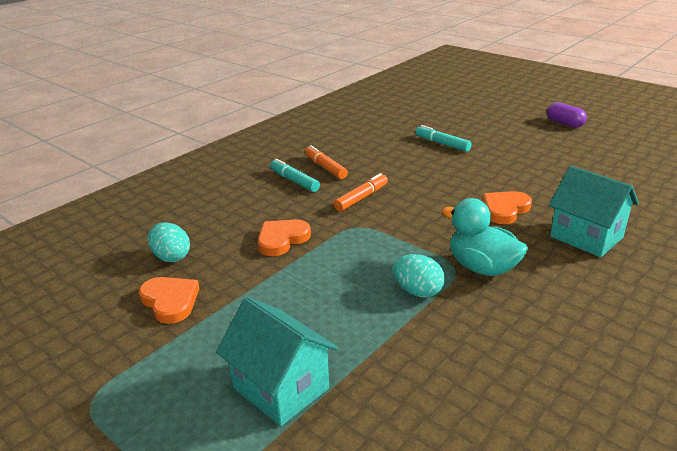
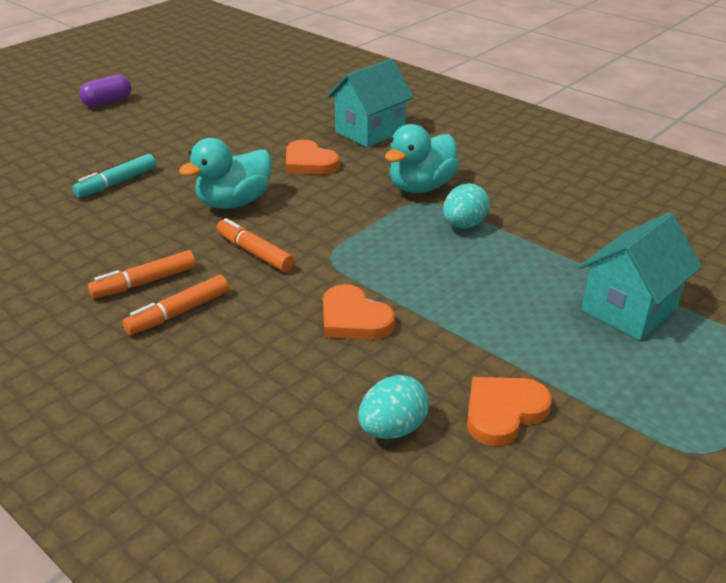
camera: 90 degrees left, 5 degrees up
turquoise marker [270,159,320,192] -> orange marker [122,275,229,335]
none -> turquoise duck [179,138,272,209]

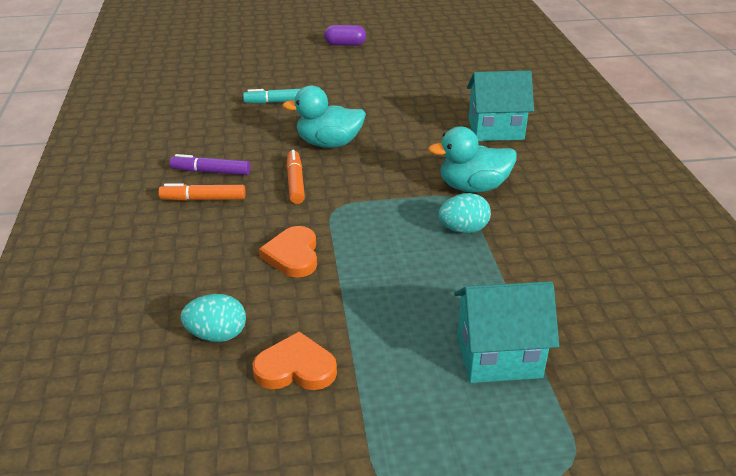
camera: 40 degrees right, 0 degrees up
orange marker [88,250,196,298] -> purple marker [170,154,250,175]
orange heart [286,139,340,174] -> none

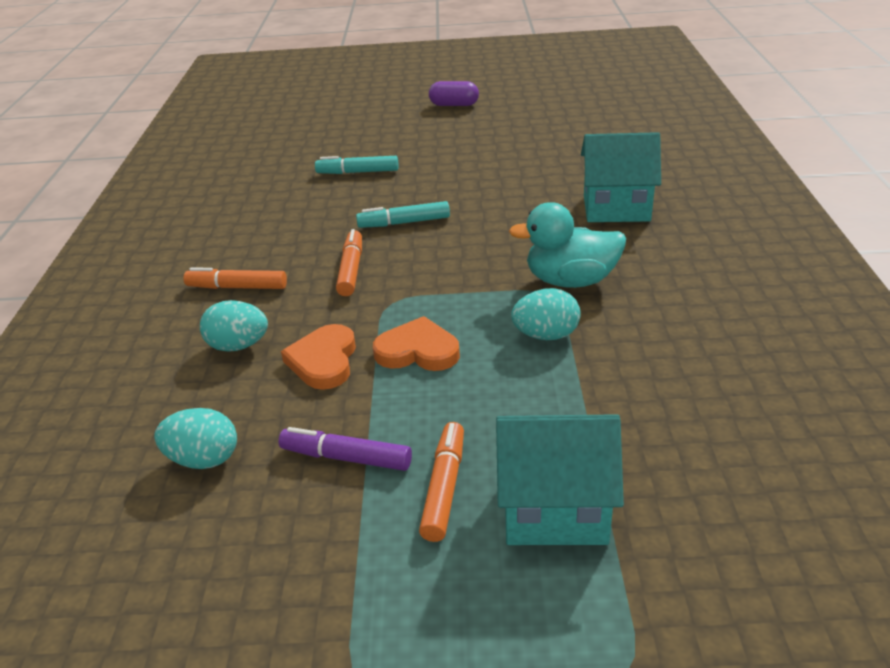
camera: 10 degrees right, 0 degrees up
purple marker [170,154,250,175] -> purple marker moved to [279,427,412,471]
orange heart [253,331,337,390] -> orange heart moved to [373,316,460,371]
turquoise duck [282,86,366,148] -> turquoise marker [356,201,450,228]
none -> turquoise egg [200,300,268,352]
none -> orange marker [419,422,464,542]

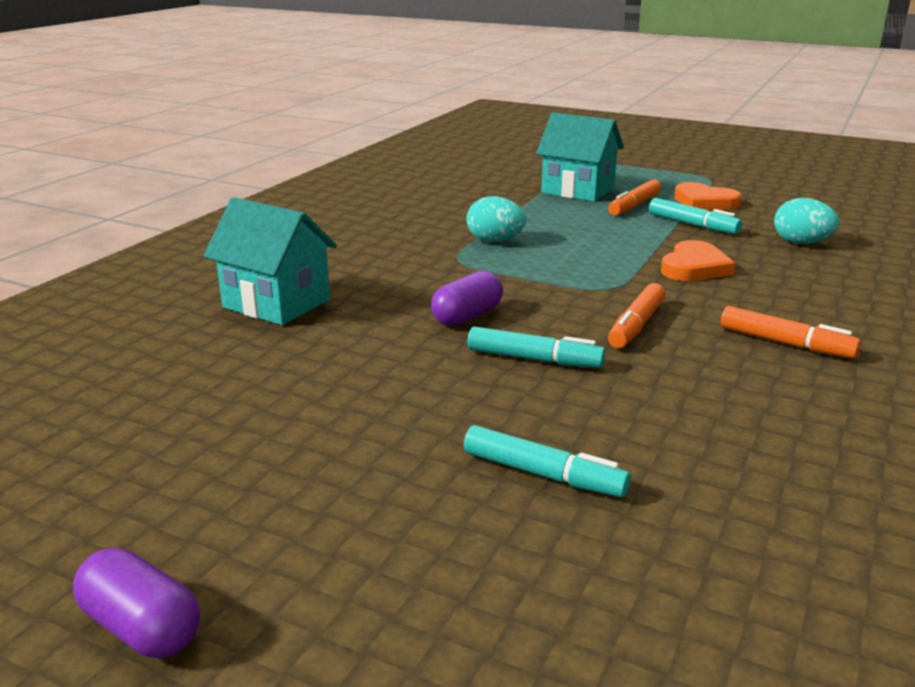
camera: 155 degrees left, 10 degrees down
turquoise egg [200,300,268,352] -> none
purple marker [279,427,412,471] -> turquoise marker [649,198,742,234]
orange heart [373,316,460,371] -> orange heart moved to [674,182,742,210]
turquoise duck [509,202,626,288] -> none
none -> purple capsule [431,271,503,326]

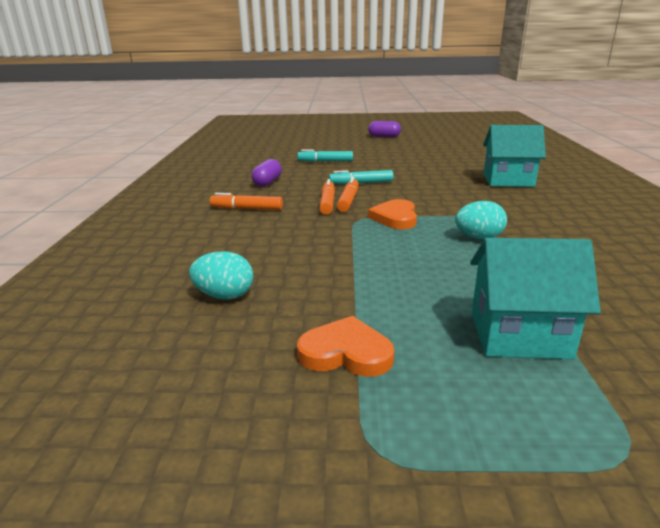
camera: 155 degrees right, 0 degrees up
purple capsule [431,271,503,326] -> purple capsule moved to [251,159,282,187]
orange marker [608,179,661,215] -> orange marker moved to [337,177,359,212]
turquoise marker [649,198,742,234] -> none
orange heart [661,240,735,281] -> orange heart moved to [368,199,417,229]

